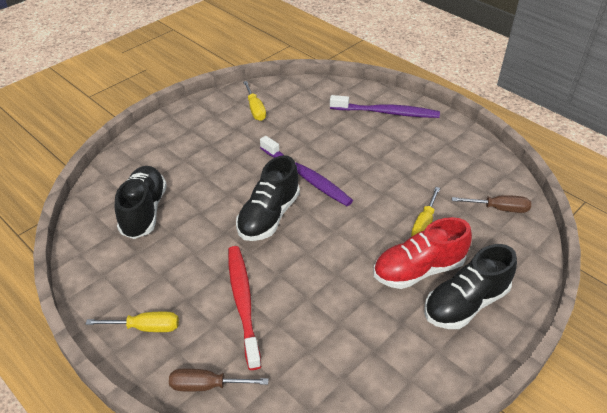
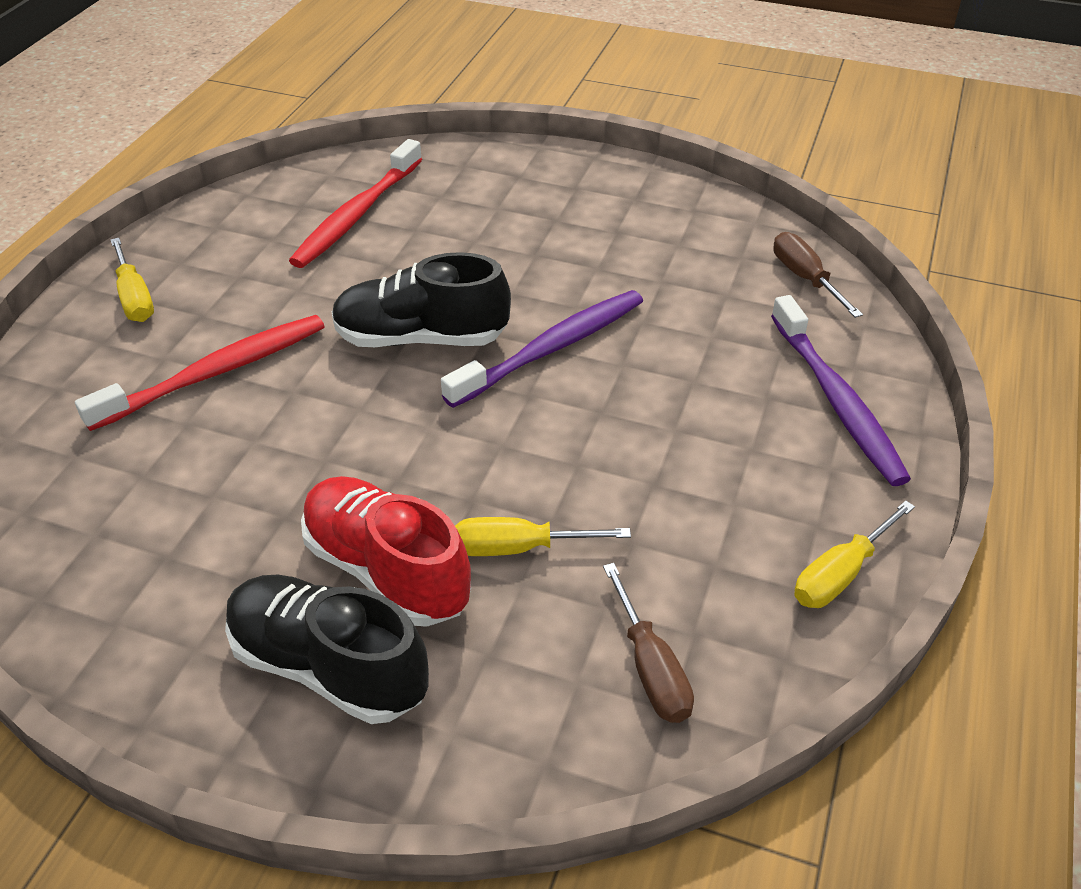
camera: 65 degrees right, 0 degrees up
black shoe [115,166,167,239] -> red toothbrush [289,139,422,268]
brown screwdriver [169,369,268,392] -> brown screwdriver moved to [773,232,863,318]
yellow screwdriver [243,81,266,121] -> yellow screwdriver moved to [794,500,915,608]
purple toothbrush [260,136,353,206] -> purple toothbrush turned 150 degrees counterclockwise [441,290,643,408]

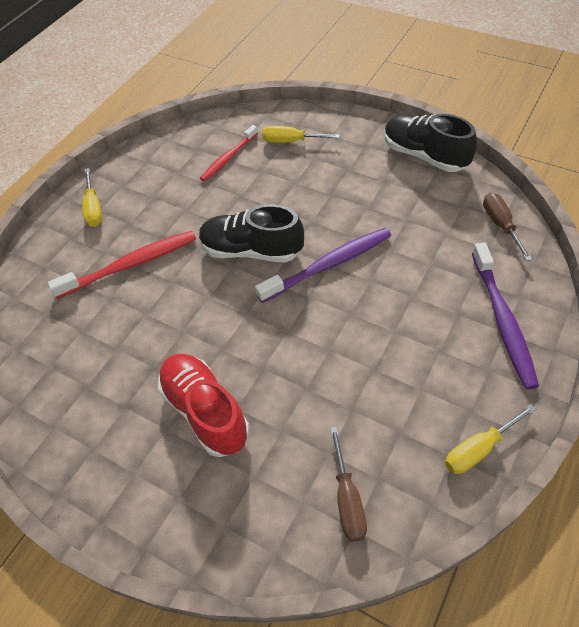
camera: 15 degrees right, 10 degrees up
black shoe [225,575,429,724] -> black shoe moved to [384,114,477,172]
red toothbrush [289,139,422,268] -> red toothbrush [200,125,258,181], size x0.64
yellow screwdriver [455,517,631,556] -> yellow screwdriver moved to [262,126,340,143]

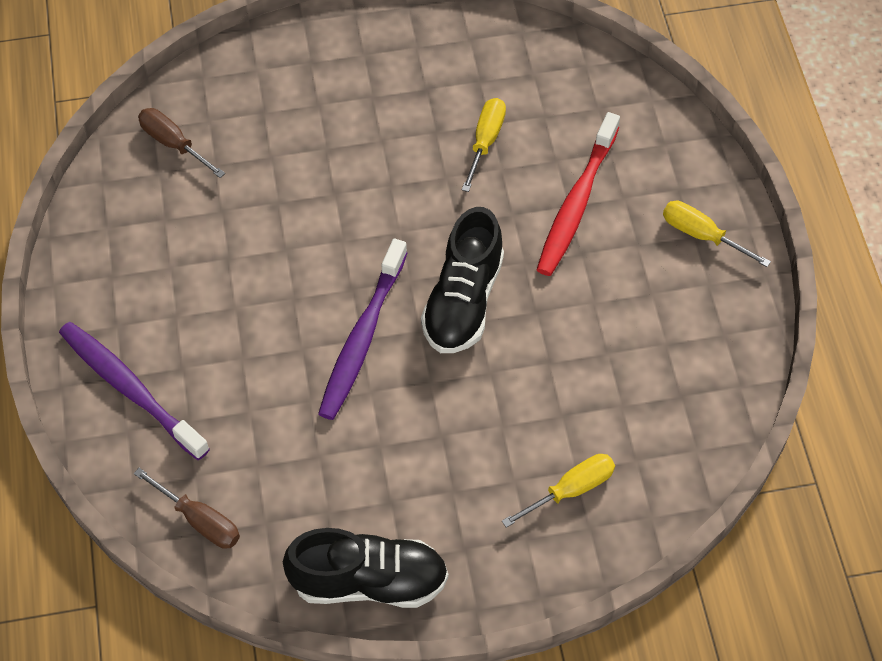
camera: 135 degrees right, 5 degrees up
red shoe [158,354,249,457] -> none
black shoe [199,204,304,263] -> black shoe turned 135 degrees clockwise [421,207,504,353]
red toothbrush [200,125,258,181] -> none
yellow screwdriver [445,404,536,474] -> yellow screwdriver moved to [462,98,506,192]

